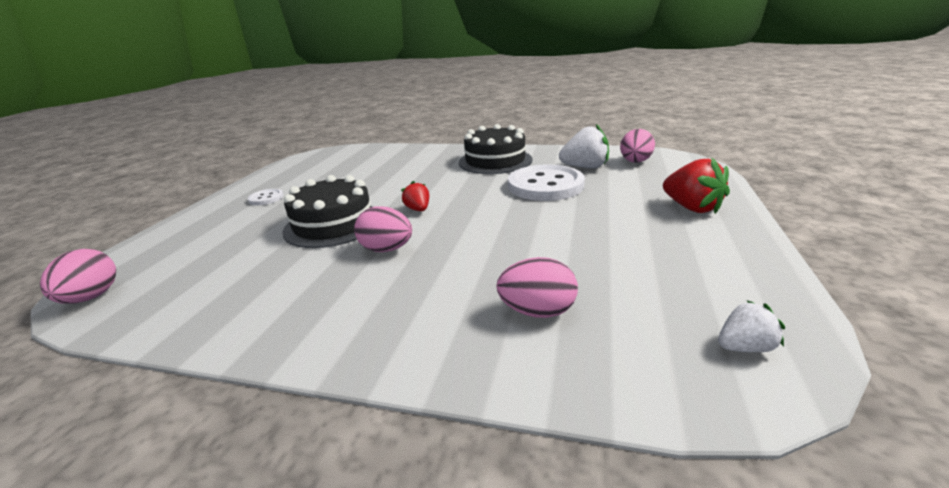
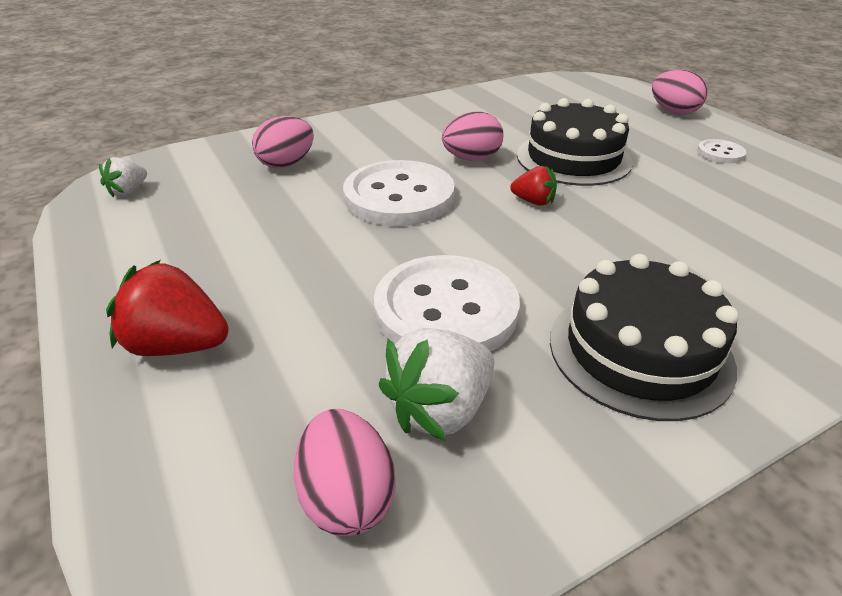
camera: 135 degrees right, 10 degrees up
pink egg [40,249,116,304] -> pink egg moved to [652,70,708,115]
none -> white button [343,160,455,226]

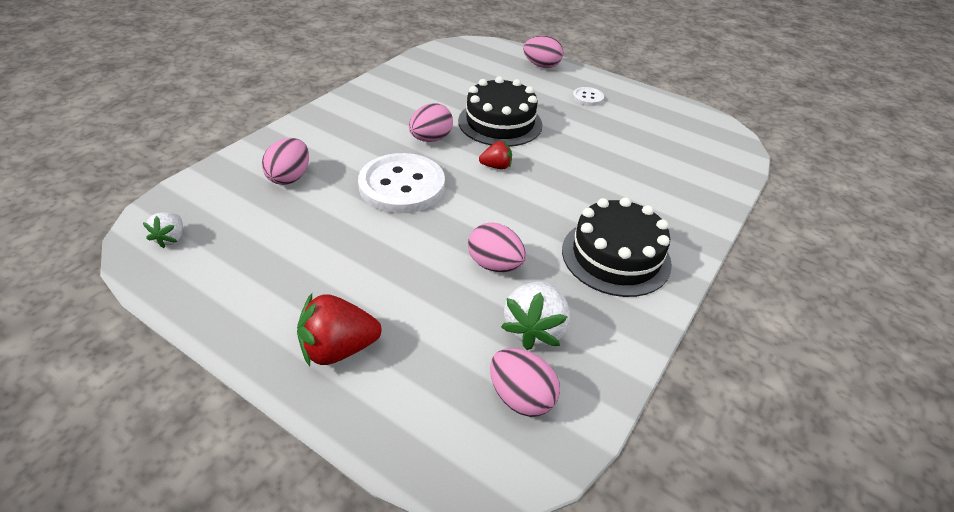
camera: 30 degrees left, 5 degrees up
white button [374,255,520,351] -> pink egg [468,222,526,272]

